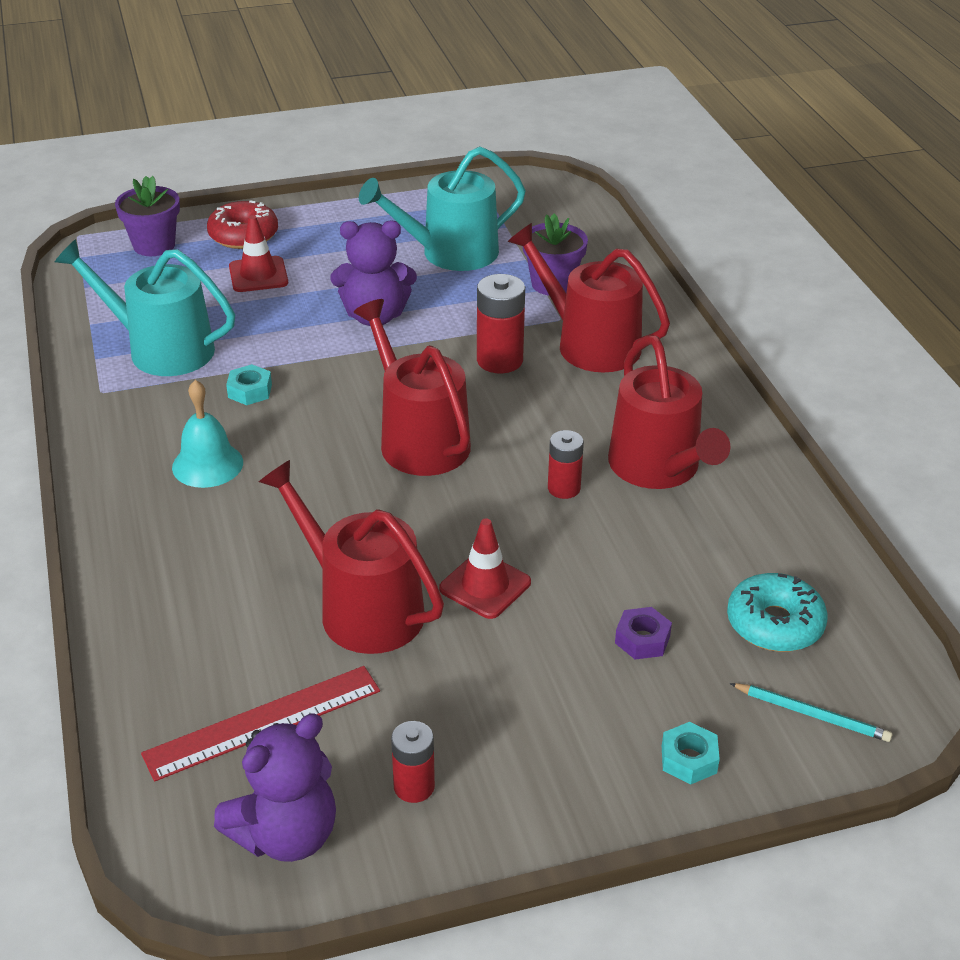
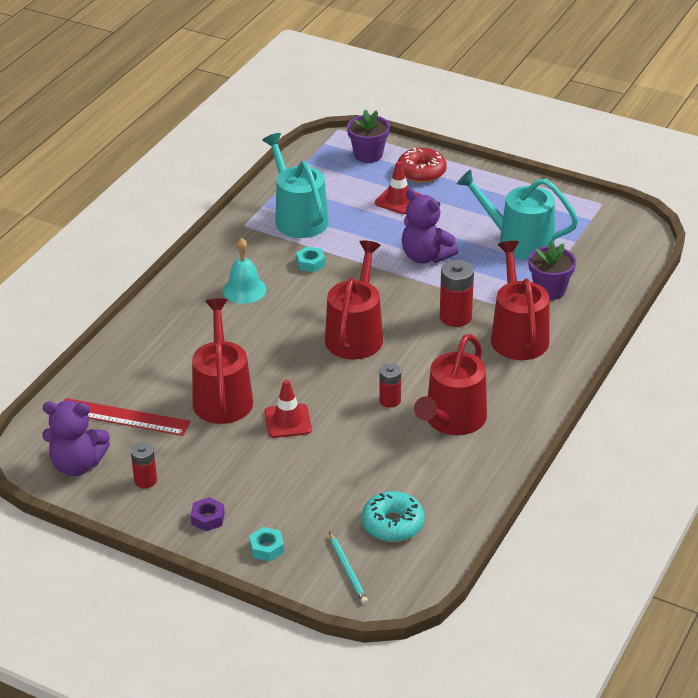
camera: 45 degrees right, 0 degrees up
purple nut [615,607,672,659] -> purple nut moved to [190,497,225,532]

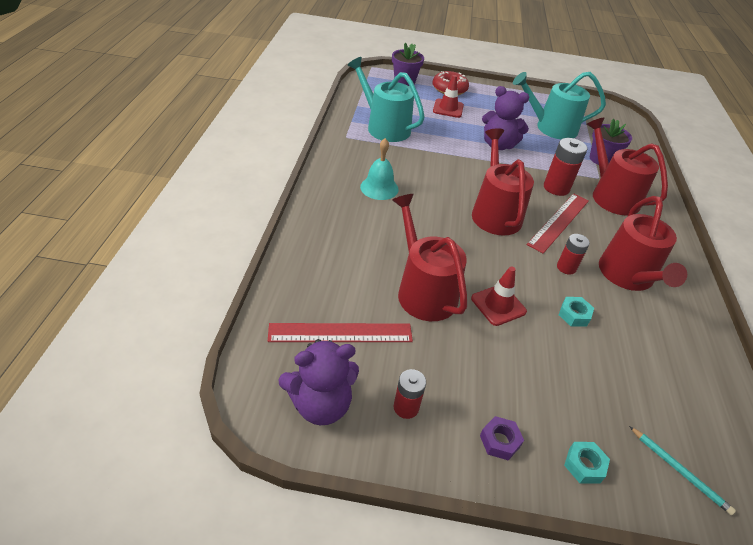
camera: 25 degrees left, 5 degrees up
turquoise nut [296,246,325,272] -> turquoise nut moved to [559,297,594,327]
turquoise donut [362,491,425,542] -> none
none -> red ruler [527,193,589,254]

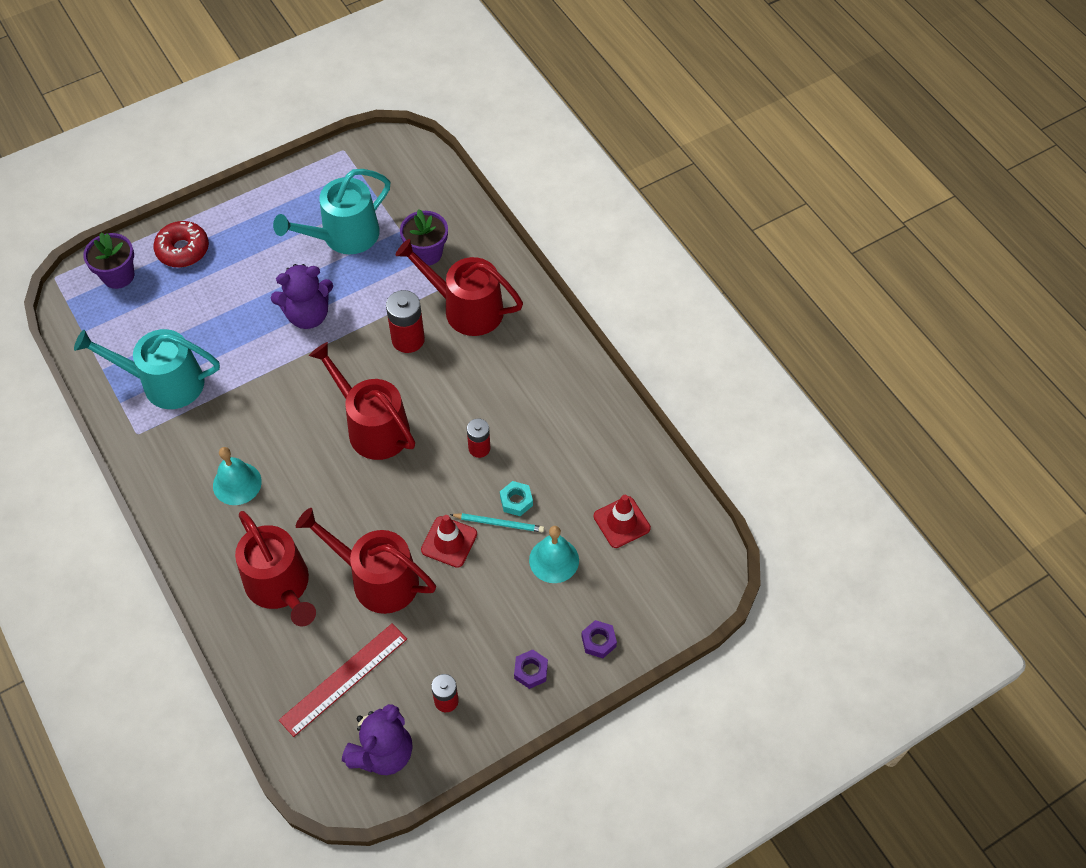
camera: 35 degrees left, 15 degrees up
red traffic cone [433,75,464,118] -> red traffic cone moved to [593,495,651,548]
red ruler [527,193,589,254] -> none
turquoise nut [564,442,610,484] -> purple nut [581,620,617,658]
red watering can [599,196,687,291] -> red watering can moved to [235,511,316,626]
turquoise pencil [629,426,736,515] -> turquoise pencil moved to [450,513,544,532]
none -> turquoise bell [529,526,579,583]

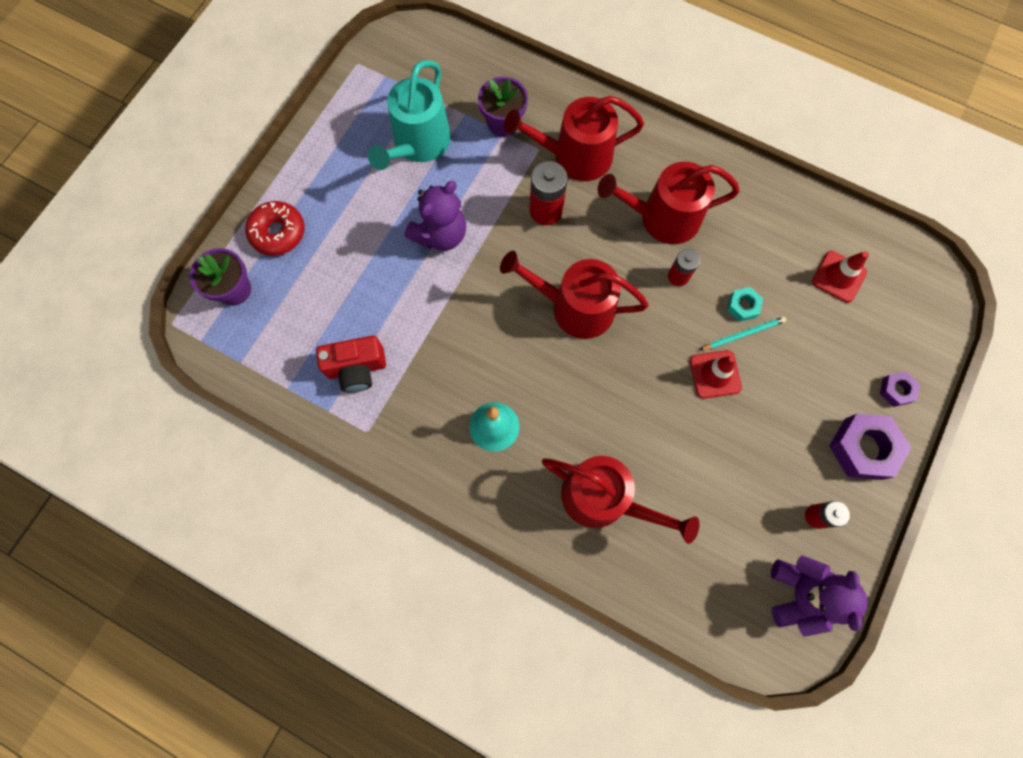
camera: 30 degrees left, 15 degrees up
turquoise watering can [74,329,220,409] -> red camera [316,336,386,392]
red ruler [279,623,407,737] -> none
red watering can [296,508,436,614] -> red watering can moved to [598,162,740,244]
purple nut [514,649,548,689] -> purple nut [829,414,911,480], size x1.91
turquoise bell [529,526,579,583] -> none

